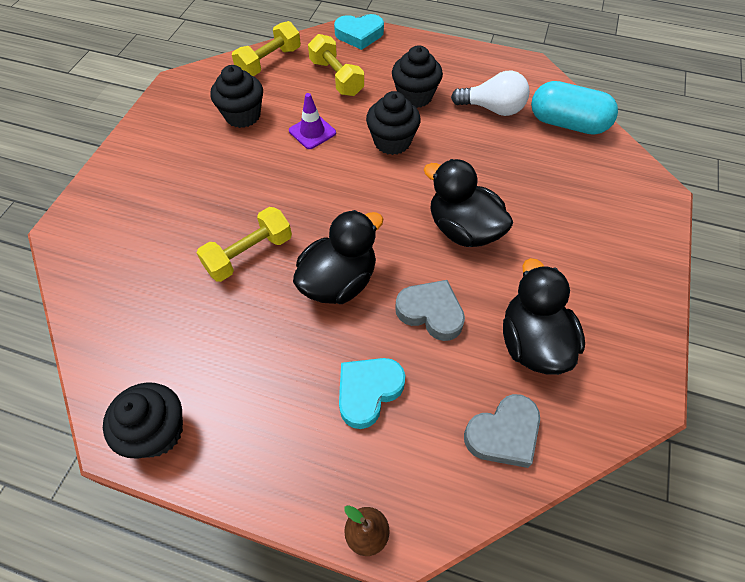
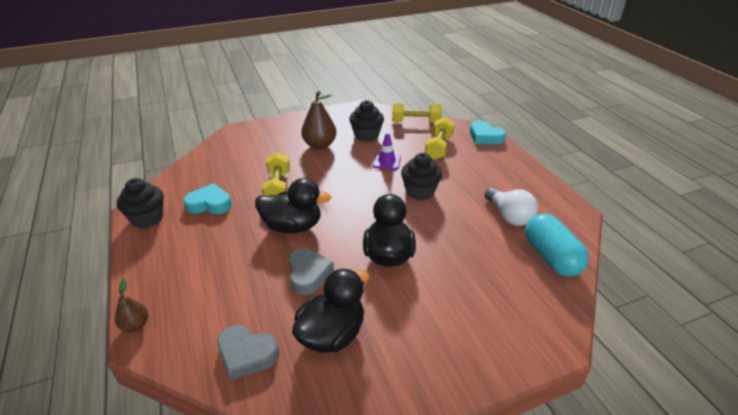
camera: 50 degrees right, 20 degrees down
yellow dumbbell [197,207,292,282] -> yellow dumbbell turned 75 degrees clockwise [262,152,290,196]
turquoise heart [339,358,405,429] -> turquoise heart moved to [183,183,232,214]
black cupcake [392,45,443,108] -> none
none -> brown pear [301,91,336,149]

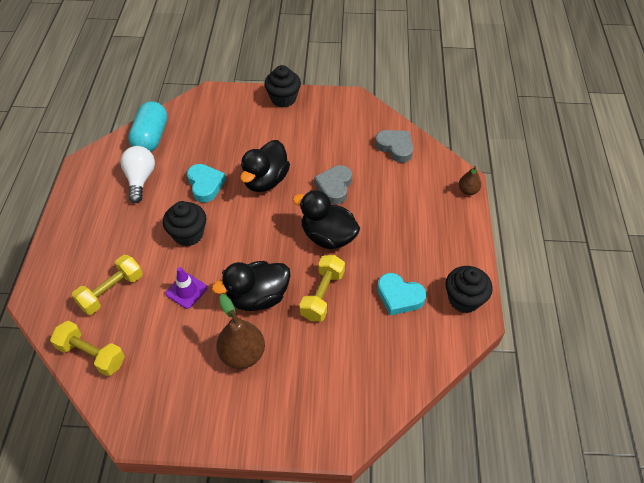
camera: 155 degrees left, 15 degrees up
black duck [292,268,369,353] -> black duck moved to [212,261,291,311]
black cupcake [349,100,384,142] -> black cupcake moved to [264,65,301,108]
turquoise heart [470,120,506,144] -> turquoise heart moved to [187,164,226,203]

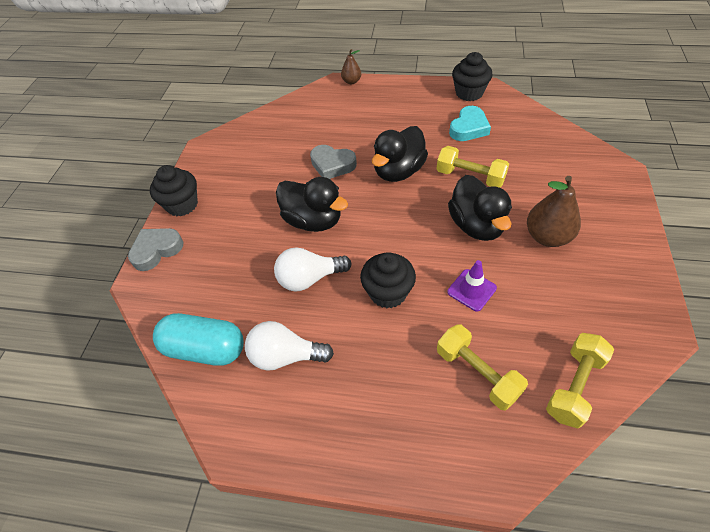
camera: 80 degrees left, 0 degrees up
turquoise heart [187,164,226,203] -> white light bulb [274,247,351,291]
grey heart [375,130,413,163] -> grey heart moved to [128,228,184,271]

